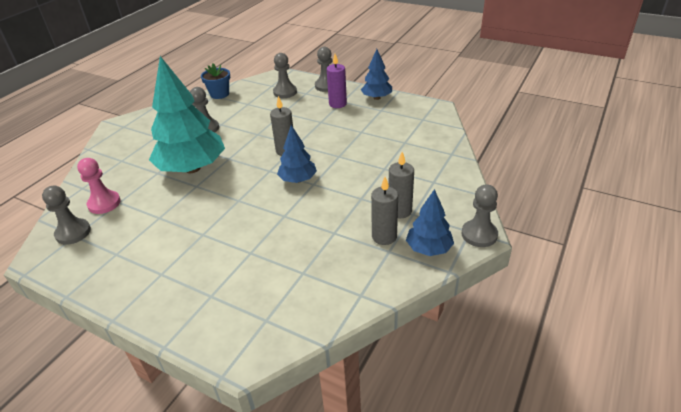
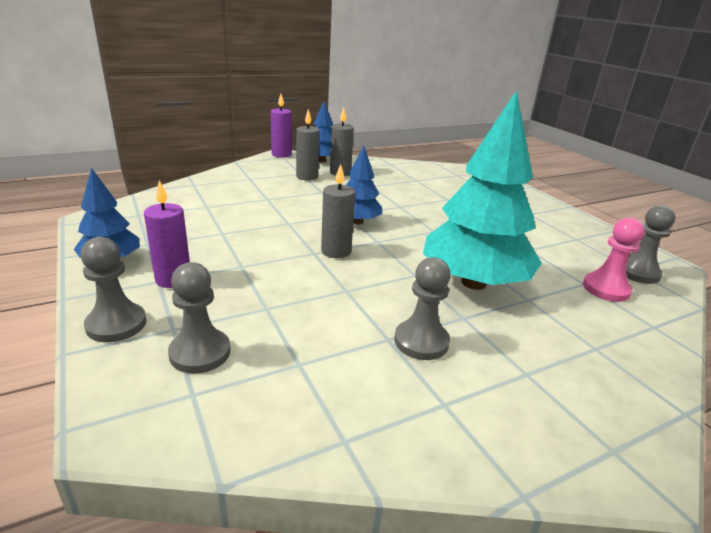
camera: 150 degrees left, 10 degrees down
blue flower pot [201,64,230,99] -> none
grey pawn [462,184,498,247] -> purple candle [271,94,292,158]

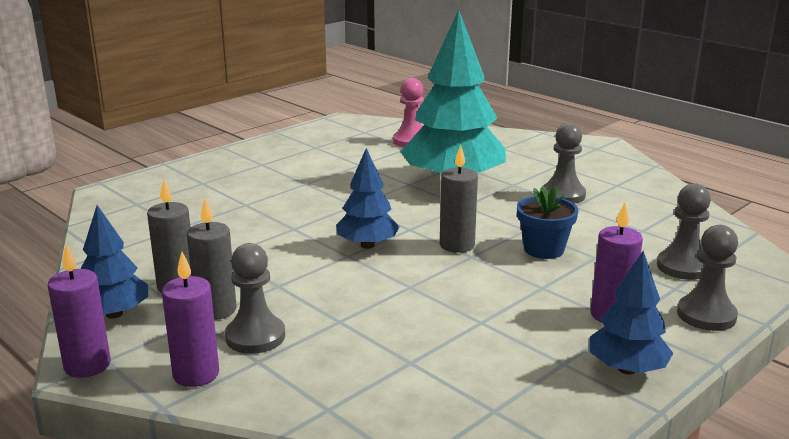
camera: 105 degrees left, 5 degrees down
grey pawn [626,205,676,284] -> grey pawn moved to [225,243,285,354]
none -> purple candle [162,252,219,387]
none -> blue flower pot [517,186,578,259]

